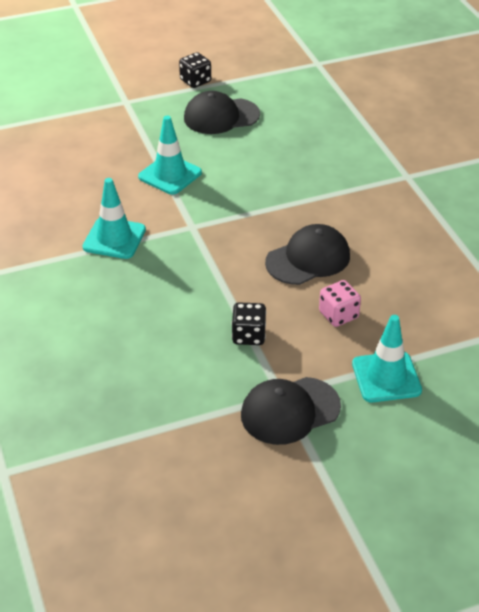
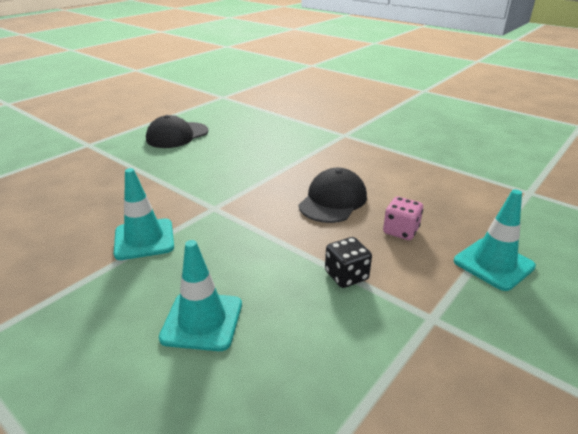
camera: 30 degrees left, 10 degrees down
turquoise traffic cone [138,116,202,195] -> turquoise traffic cone moved to [159,240,242,351]
black dice [179,52,211,88] -> none
black cap [241,377,341,445] -> none

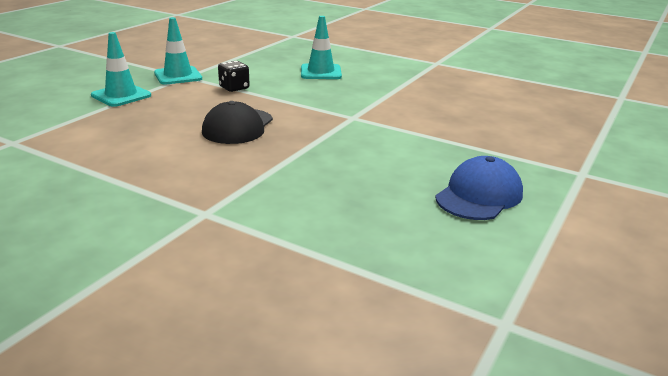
camera: 170 degrees right, 5 degrees down
turquoise traffic cone [114,168,174,260] -> turquoise traffic cone moved to [154,17,202,84]
black cap [146,115,208,148] -> blue cap [435,156,523,220]
pink dice [383,197,423,240] -> none

